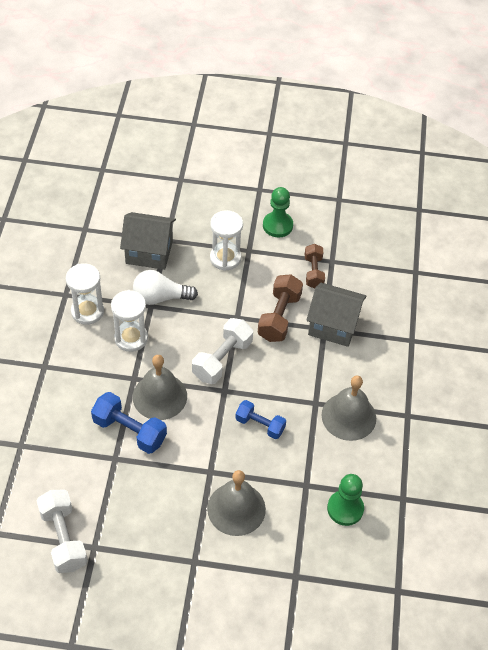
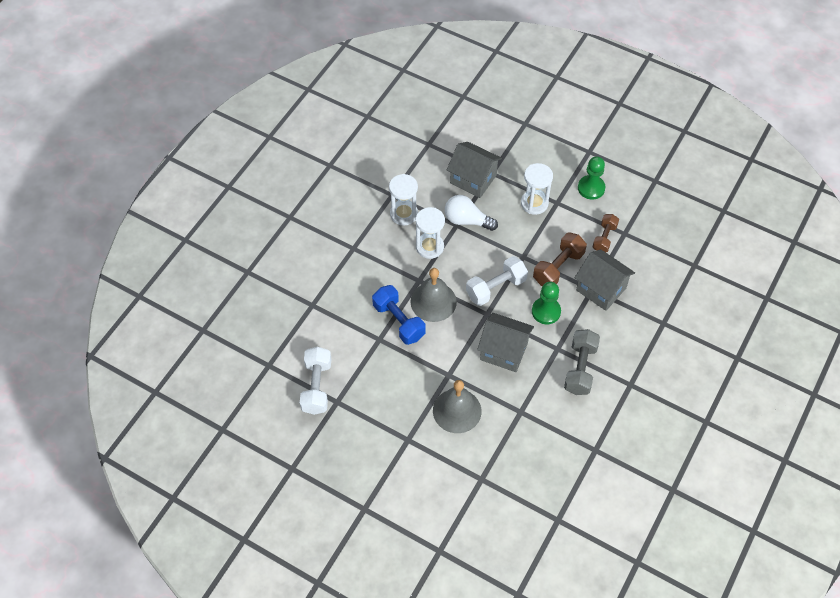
camera: 25 degrees right, 5 degrees up
blue dumbbell [235,400,286,439] -> grey house [477,313,534,372]
grey bell [322,376,376,441] -> grey dumbbell [564,329,600,395]
green pawn [327,474,364,526] -> green pawn moved to [532,282,561,324]

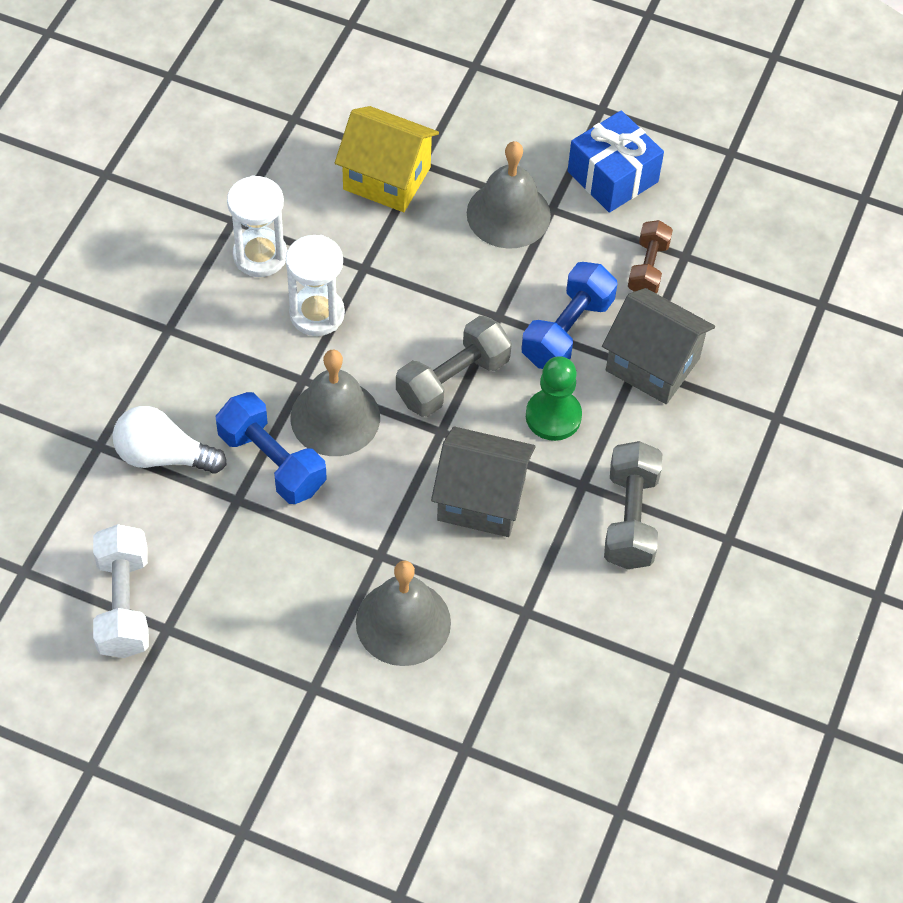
camera: 10 degrees left, 0 degrees up
white light bulb [445,195,498,231] -> white light bulb moved to [113,406,227,474]
grey house [447,142,502,198] -> yellow house [335,106,439,212]
white dumbbell [466,256,528,306] -> grey dumbbell [396,316,512,417]
white hourglass [521,163,553,215] -> grey bell [467,141,551,249]
brown dumbbell [533,232,587,286] -> blue dumbbell [522,262,617,369]
green pawn [578,157,605,200] -> blue gift [568,110,664,213]

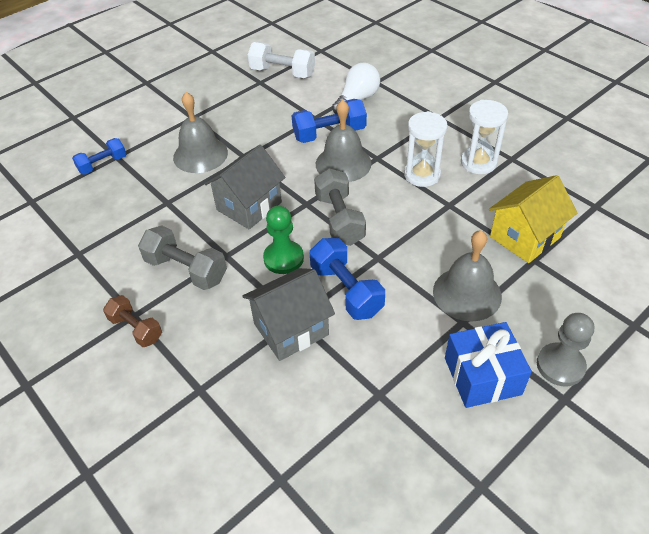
camera: 120 degrees right, 10 degrees down
brown dumbbell [628,220,673,294] -> brown dumbbell moved to [103,295,162,347]
none -> blue dumbbell [72,138,126,175]
none -> grey pawn [537,313,594,387]

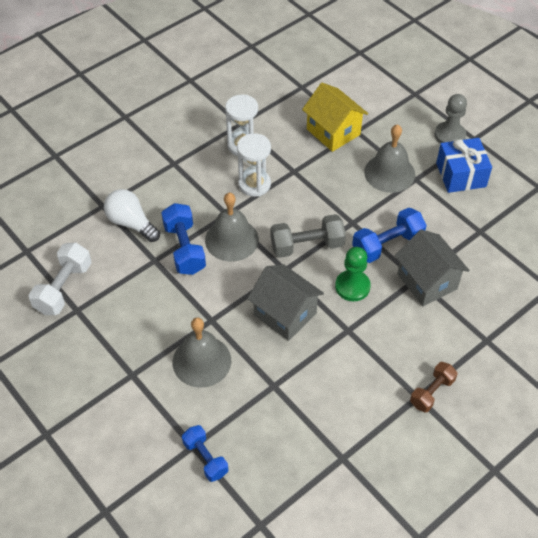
camera: 90 degrees left, 5 degrees up
grey dumbbell [138,225,227,290] -> none

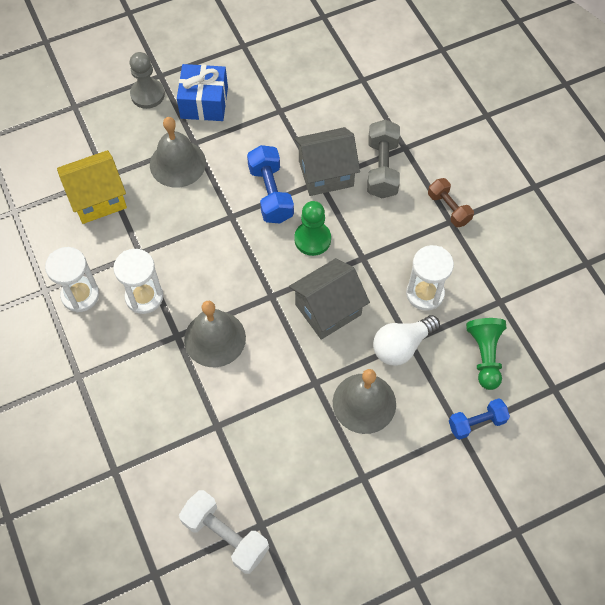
camera: 75 degrees left, 10 degrees up
white light bulb [104,189,160,242] -> white light bulb moved to [373,315,440,366]
blue dumbbell [161,203,206,275] -> none
grey dumbbell [271,214,346,258] -> grey dumbbell moved to [367,119,400,198]
none -> white hourglass [406,245,454,311]
none -> green pawn [466,318,506,390]

